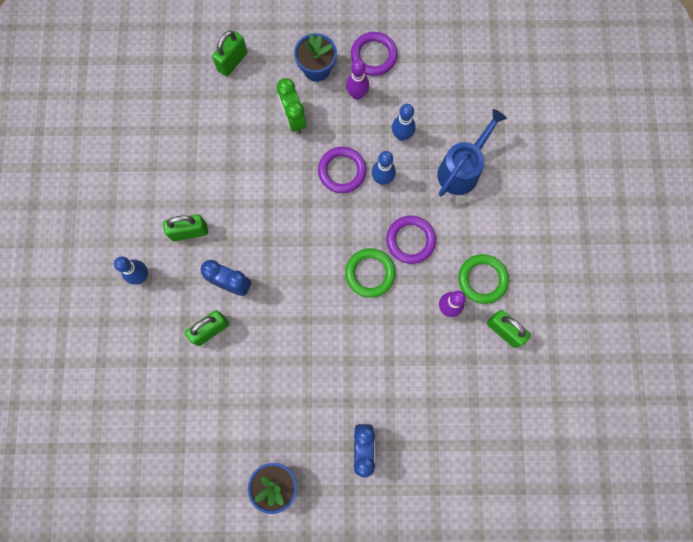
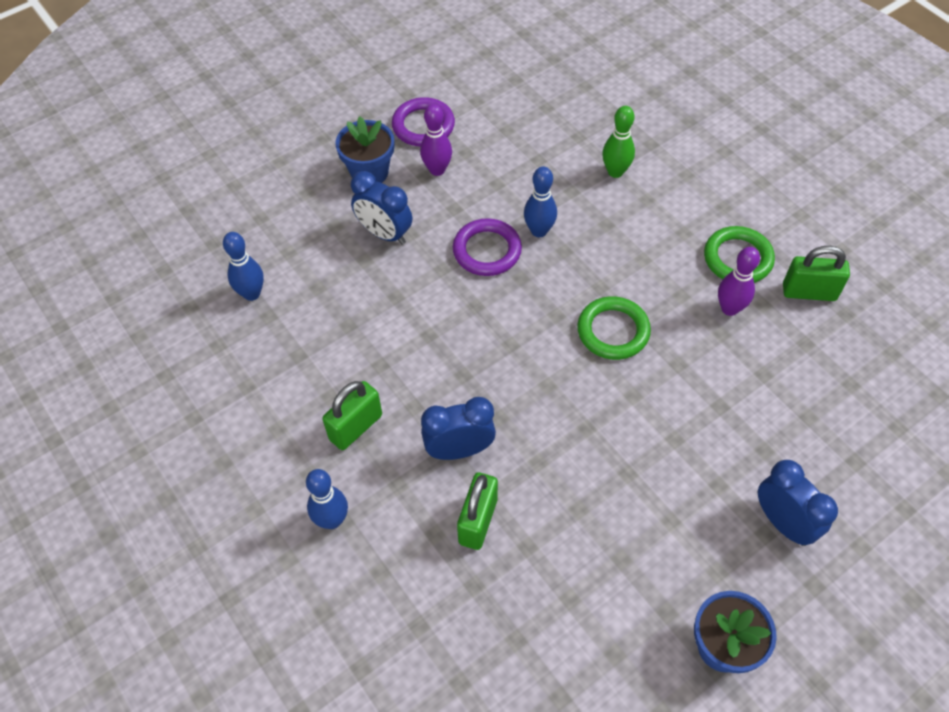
camera: 35 degrees left, 20 degrees down
green padlock [212,30,247,77] -> none
green clock [276,78,306,134] -> blue clock [351,171,412,245]
purple ring [386,216,436,264] -> none
blue bowling pin [392,104,416,141] -> blue bowling pin moved to [223,232,264,301]
blue watering can [437,109,507,196] -> green bowling pin [602,106,635,178]

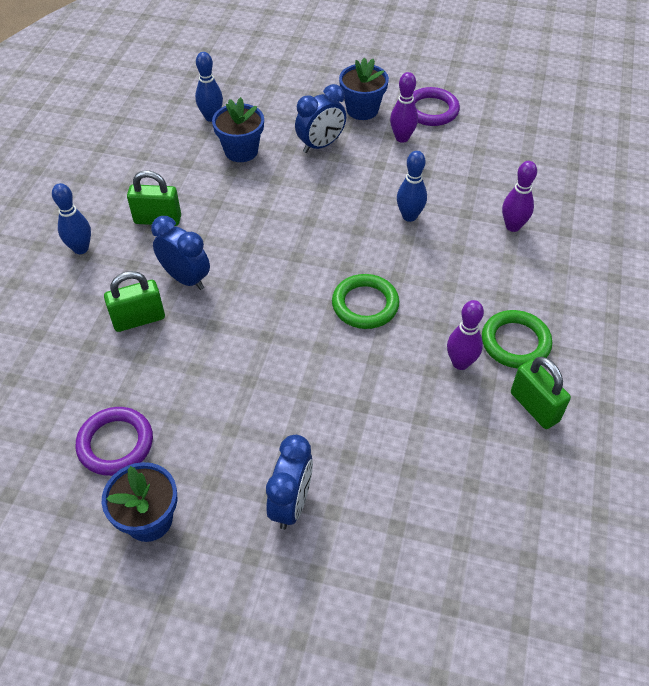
camera: 50 degrees right, 5 degrees down
blue clock [351,171,412,245] -> blue clock turned 120 degrees counterclockwise [295,84,346,153]
purple ring [453,218,522,276] -> purple ring moved to [76,407,153,476]
green bowling pin [602,106,635,178] -> purple bowling pin [502,161,537,232]
none -> blue flower pot [212,97,264,162]

